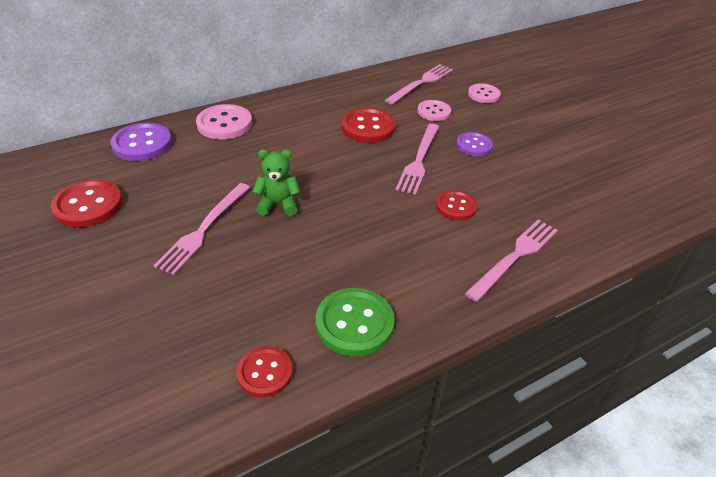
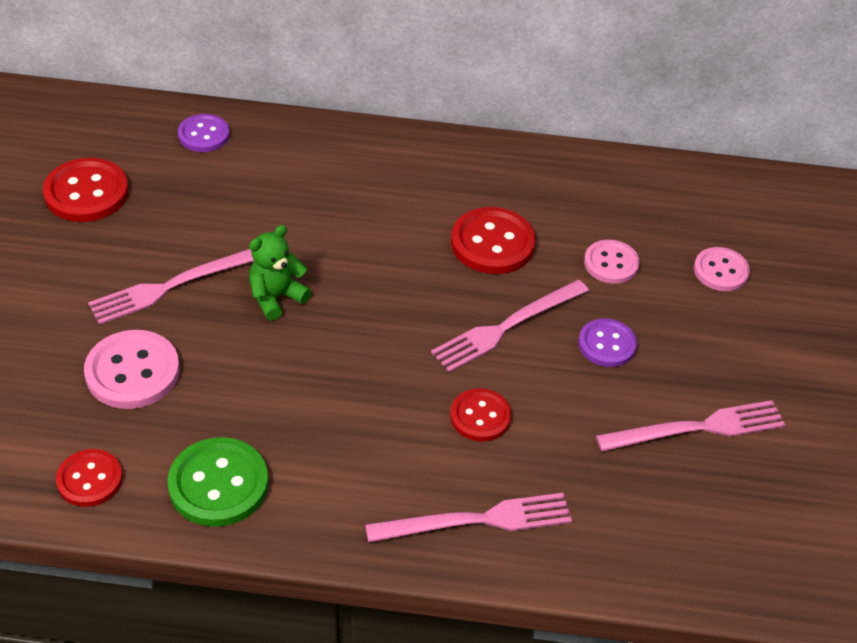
camera: 35 degrees right, 5 degrees up
purple button [111,122,172,161] -> purple button [178,114,230,152], size x0.65
pink button [196,104,252,139] -> pink button moved to [84,330,180,409]
green teddy bear [252,149,300,216] -> green teddy bear turned 75 degrees counterclockwise [249,225,311,321]
pink fork [384,64,453,105] -> pink fork moved to [596,400,785,452]

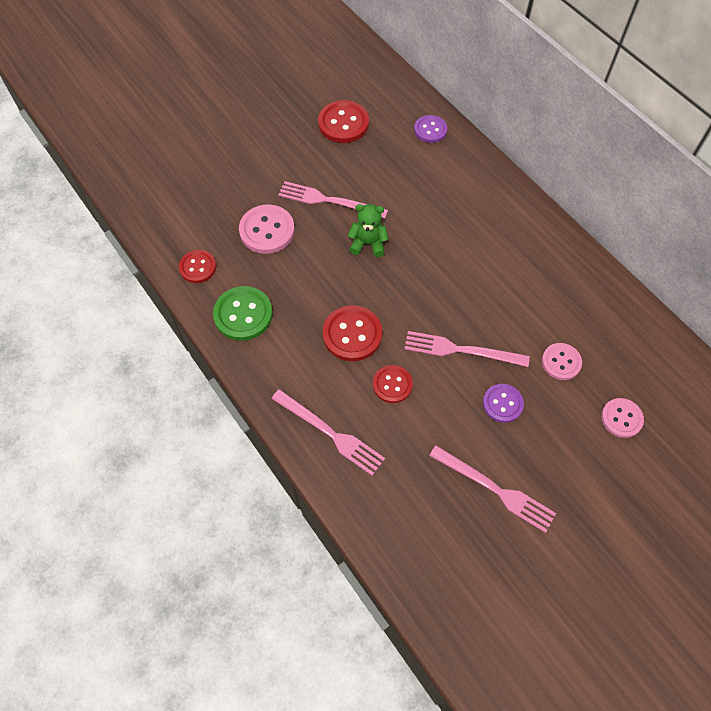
camera: 50 degrees right, 15 degrees up
red button [451,207,535,274] -> red button moved to [323,305,382,361]

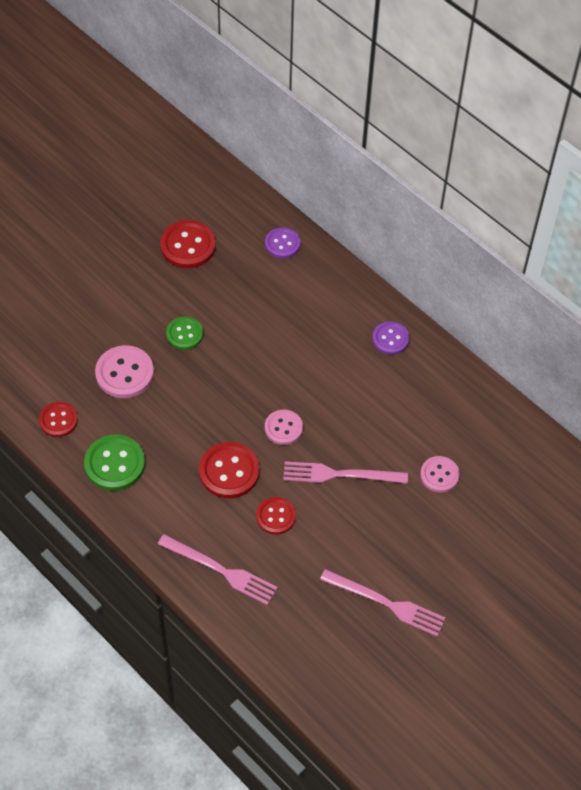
camera: 10 degrees left, 5 degrees down
pink fork [278,181,388,219] -> green button [166,317,203,350]
green teddy bear [348,204,388,257] -> none
purple button [483,384,524,423] -> purple button moved to [372,321,410,355]
pink button [601,398,644,438] -> pink button moved to [265,410,303,445]

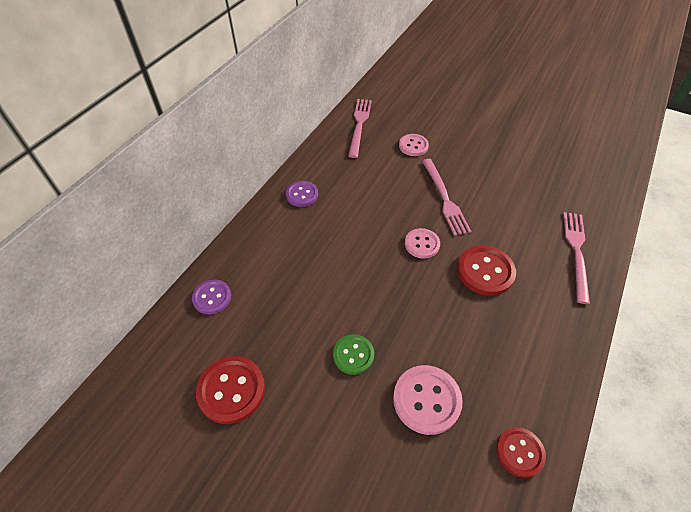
camera: 105 degrees left, 5 degrees down
green button [84,434,145,491] -> none
red button [256,497,296,535] -> none
pink fork [320,569,445,637] -> pink fork moved to [348,99,372,158]

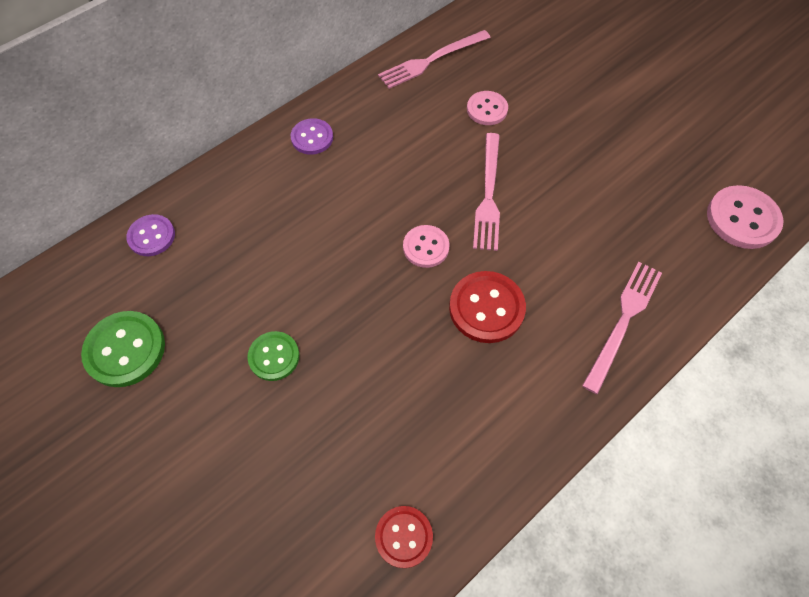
camera: 20 degrees right, 10 degrees up
red button [196,356,265,424] -> green button [81,311,165,387]
pink fork [348,99,372,158] -> pink fork turned 150 degrees counterclockwise [378,30,491,89]
pink button [393,365,463,435] -> pink button moved to [707,185,784,249]

